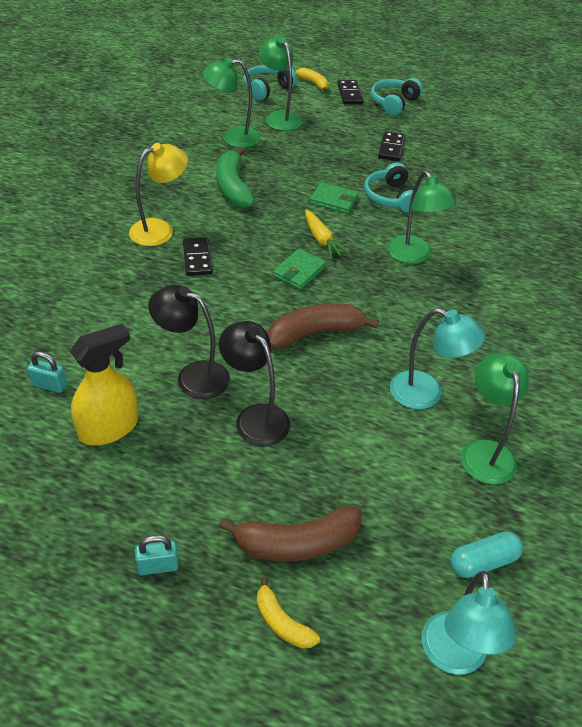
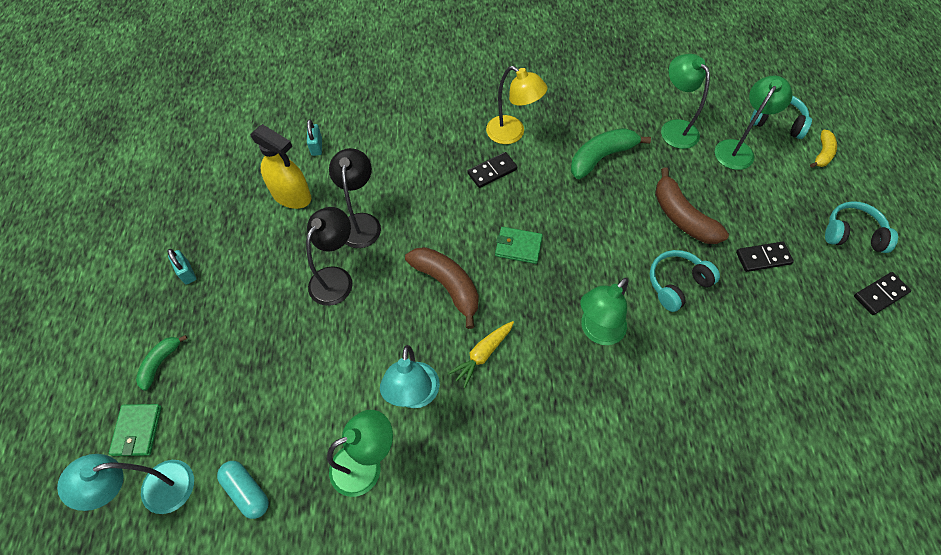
camera: 70 degrees right, 15 degrees up
brown banana [218,506,362,561] -> brown banana moved to [655,167,729,244]
yellow banana [257,576,320,649] -> green banana [136,335,187,391]
yellow carrot [305,210,350,259] -> yellow carrot moved to [447,321,514,389]
green wallet [310,182,359,214] -> green wallet moved to [109,404,162,456]
black domino [337,80,364,104] -> black domino moved to [854,272,911,315]

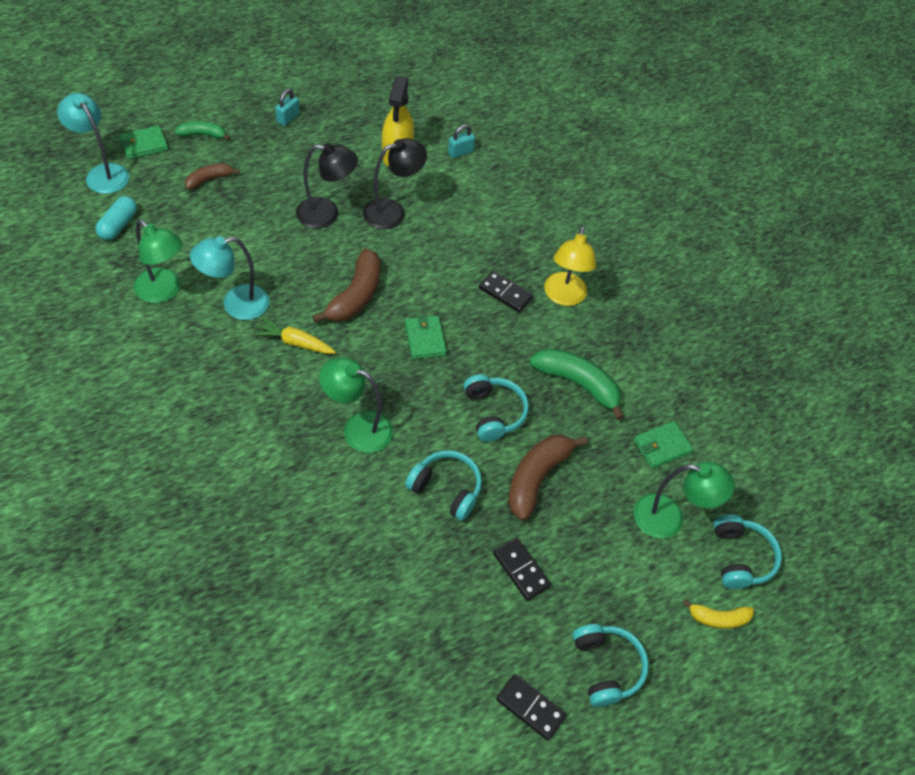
camera: 60 degrees right, 5 degrees down
green lamp [661,54,710,149] -> green wallet [634,421,693,468]
none -> brown banana [185,163,240,189]
none -> turquoise headphones [464,374,529,442]

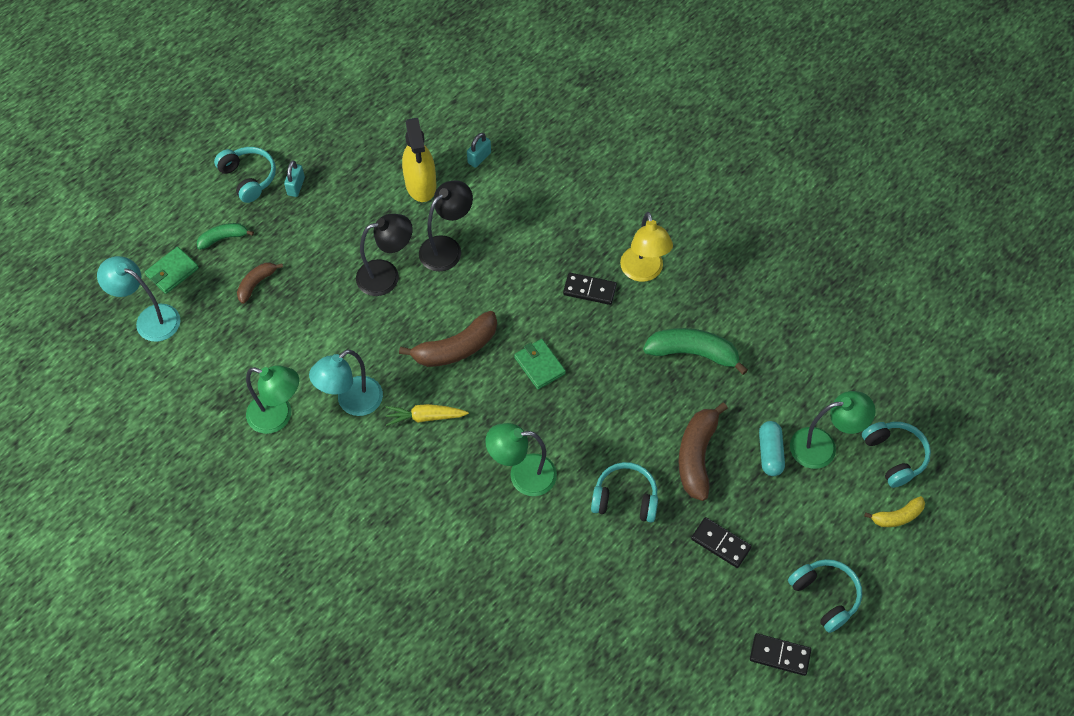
camera: 15 degrees left, 5 degrees up
turquoise capsule [95,196,137,240] -> turquoise capsule moved to [759,421,785,476]
brown banana [312,248,380,323] -> brown banana turned 60 degrees clockwise [399,311,497,367]
turquoise headphones [464,374,529,442] -> turquoise headphones moved to [214,147,276,203]
green wallet [634,421,693,468] -> none

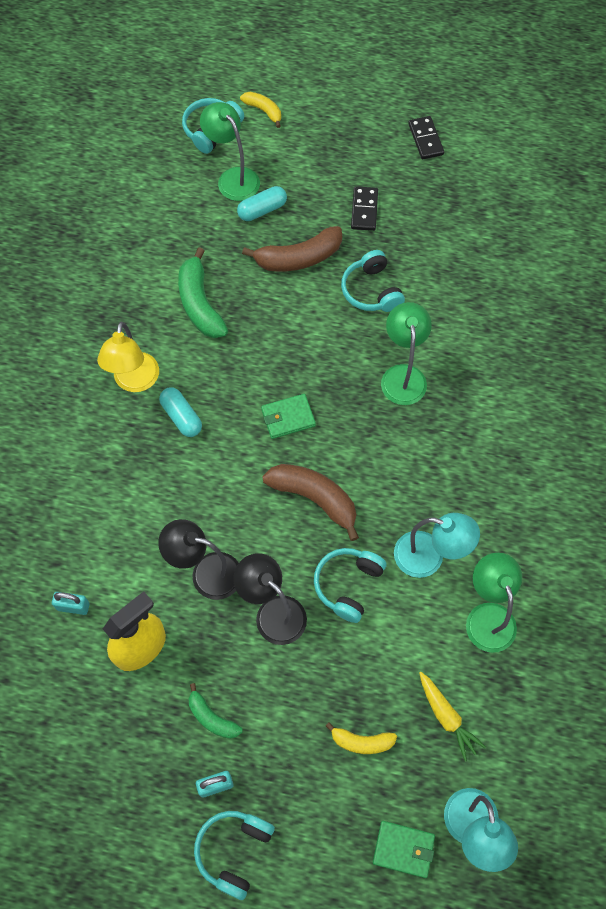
camera: 120 degrees left, 5 degrees up
green banana [197,223,254,249] -> green banana moved to [189,683,242,739]
brown banana [237,262,283,304] -> yellow banana [326,722,397,754]
yellow carrot [386,404,469,426] -> yellow carrot moved to [419,672,486,762]
green lamp [485,423,557,496] -> green lamp turned 150 degrees counterclockwise [381,302,432,405]
green wallet [514,339,566,390] -> green wallet turned 45 degrees clockwise [261,394,316,439]
black domino [563,273,617,305] -> turquoise capsule [159,387,202,437]
yellow lamp [620,212,673,282] -> yellow lamp turned 135 degrees clockwise [97,322,159,392]
turquoise headphones [788,559,862,633] -> turquoise headphones moved to [314,548,387,623]

